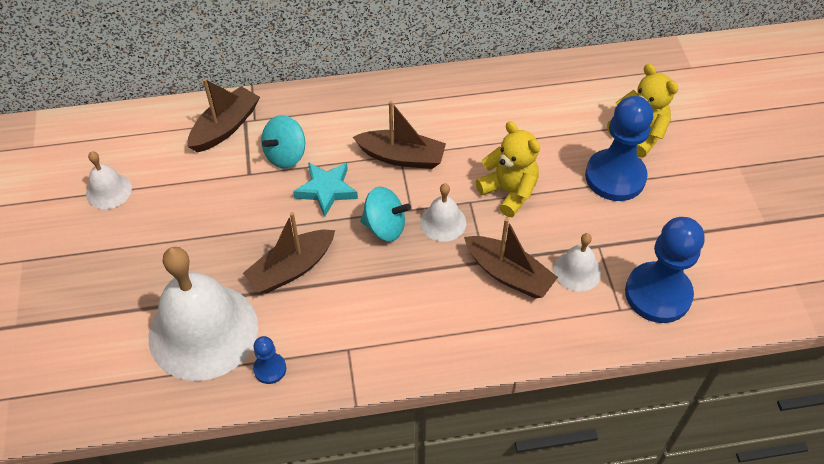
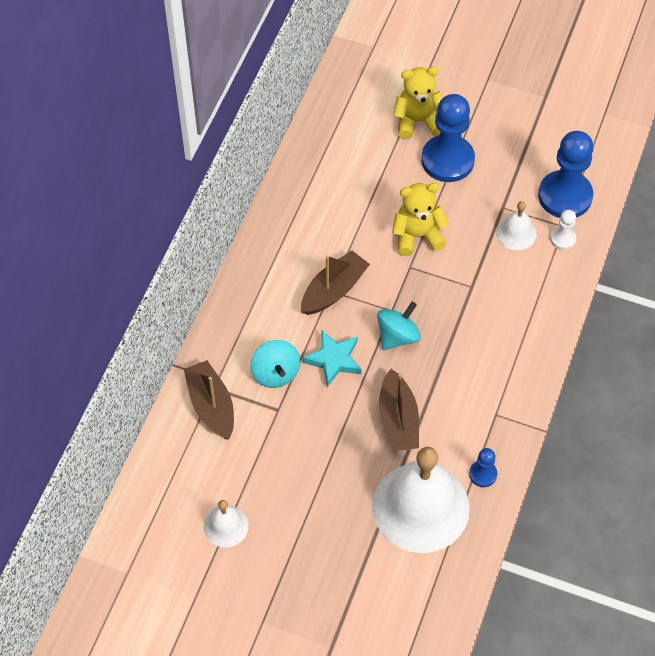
camera: 60 degrees left, 5 degrees up
white bell [420,183,466,242] -> none
brown boat [464,218,558,298] -> none
none -> white pawn [550,210,576,250]

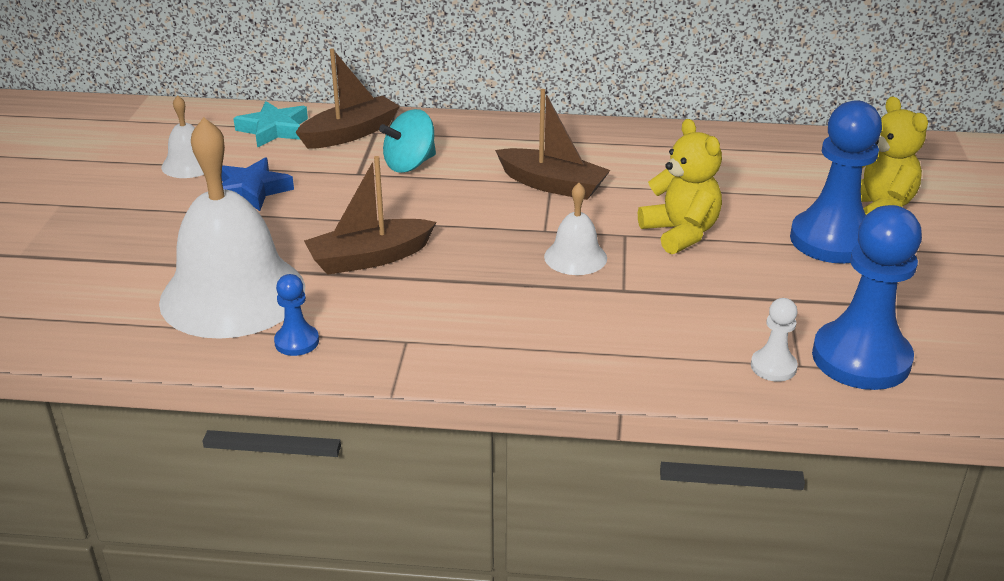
camera: 75 degrees right, 25 degrees down
turquoise star [303,331,361,387] -> turquoise star moved to [233,101,308,148]
turquoise spinning top [377,302,421,350] -> none
white bell [496,201,537,250] -> white bell moved to [544,183,607,275]
none -> blue star [221,157,294,211]

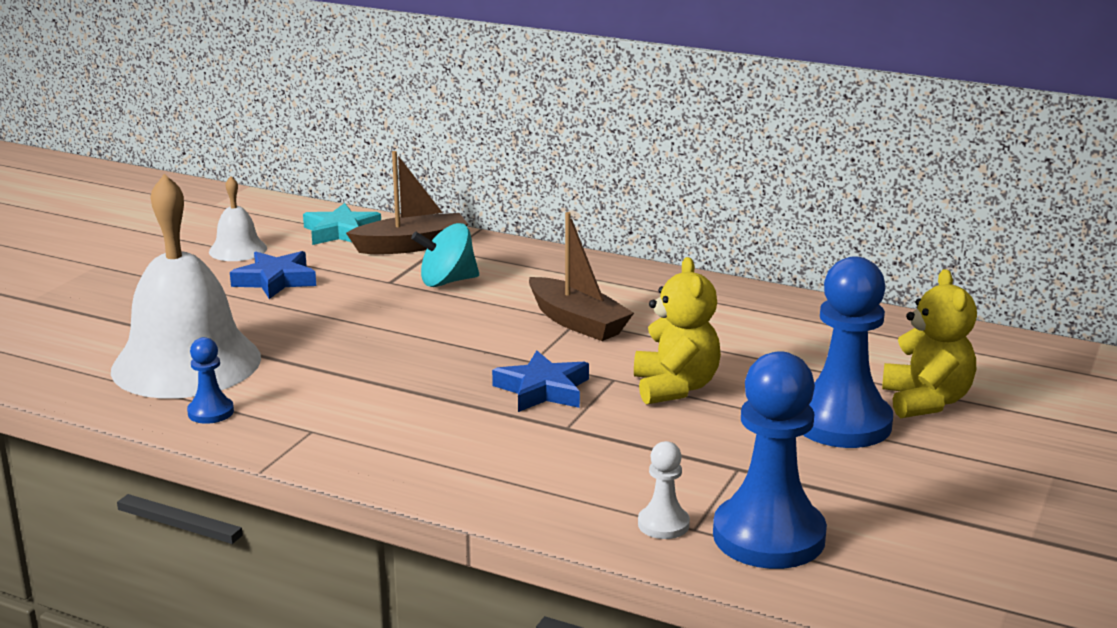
camera: 20 degrees right, 10 degrees down
brown boat [304,156,436,275] -> none
white bell [544,183,607,275] -> blue star [492,351,589,412]

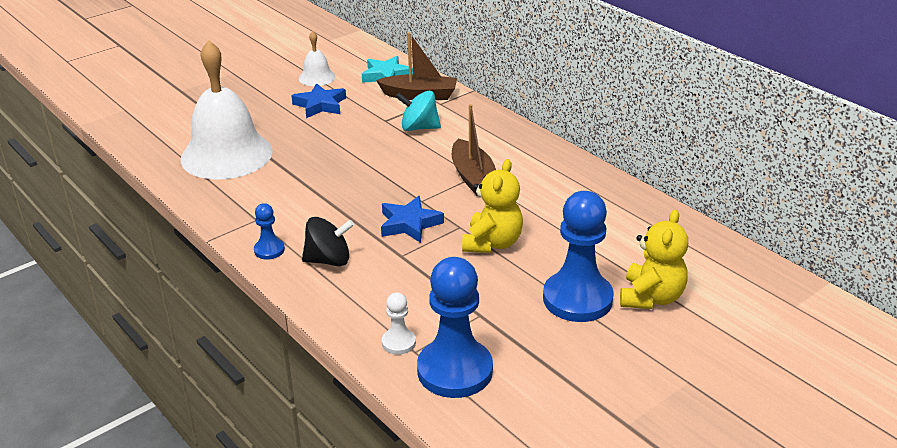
camera: 25 degrees right, 10 degrees up
blue pawn [187,337,234,424] -> blue pawn moved to [254,203,285,260]
none -> black spinning top [302,217,354,266]

